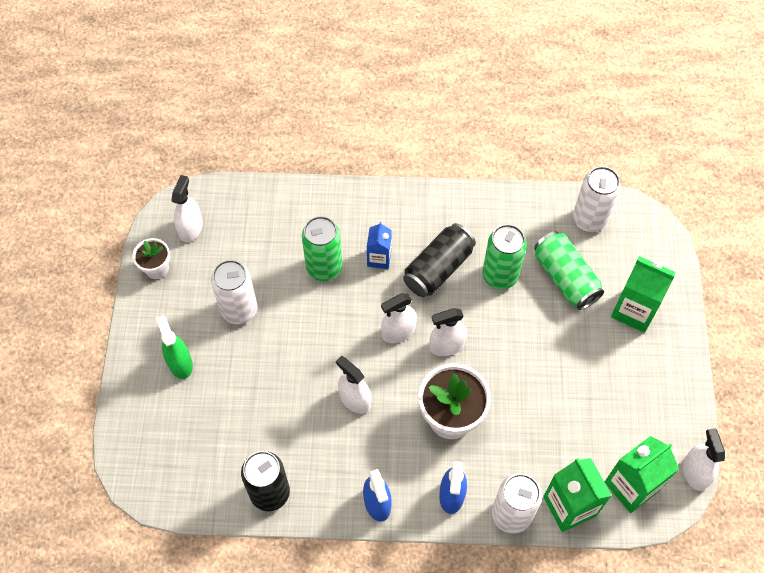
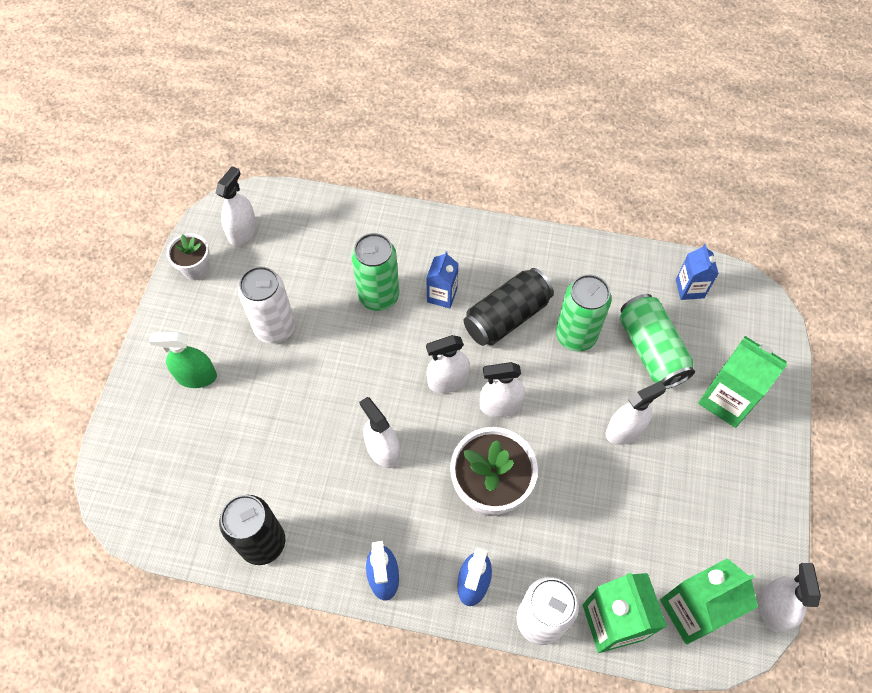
camera: 10 degrees right, 0 degrees up
green spray bottle [156,315,193,379] -> green spray bottle turned 75 degrees counterclockwise [149,332,217,388]
white can [573,166,621,232] -> blue carton [676,244,719,300]
none -> white spray bottle [606,381,666,445]

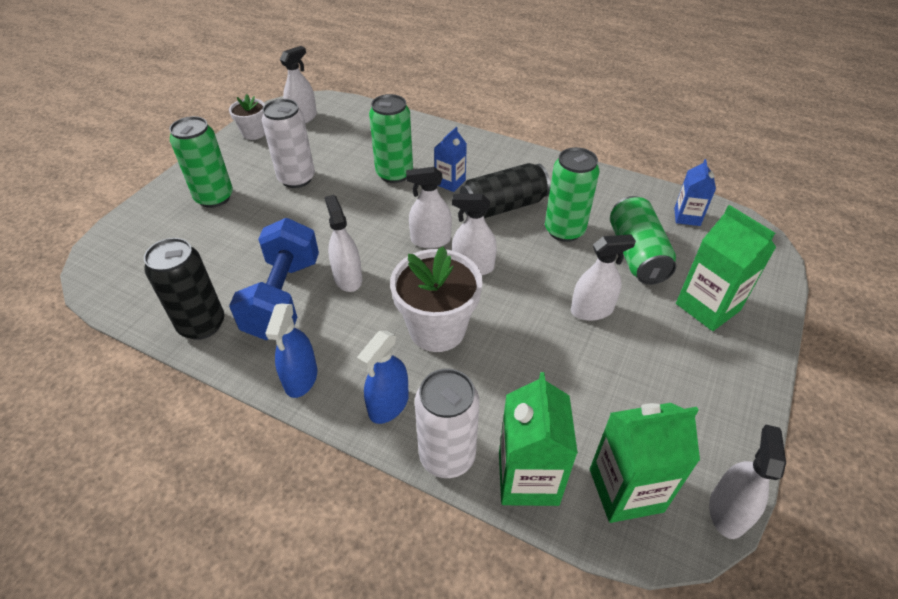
camera: 15 degrees right, 15 degrees down
green spray bottle [149,332,217,388] -> green can [169,116,233,208]
none -> blue dumbbell [229,218,319,340]

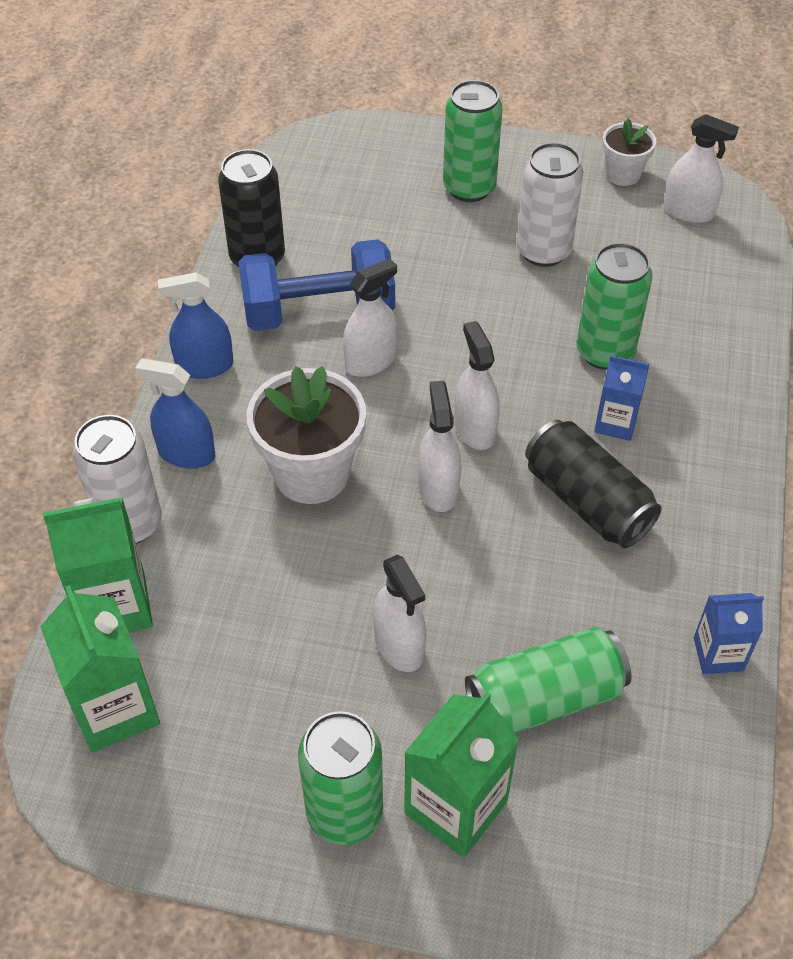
camera: 75 degrees right, 5 degrees up
green can [545,147,600,242] -> green can moved to [298,711,383,845]
blue carton [674,159,716,226] -> blue carton moved to [694,593,764,674]
white spray bottle [709,425,786,539] -> none

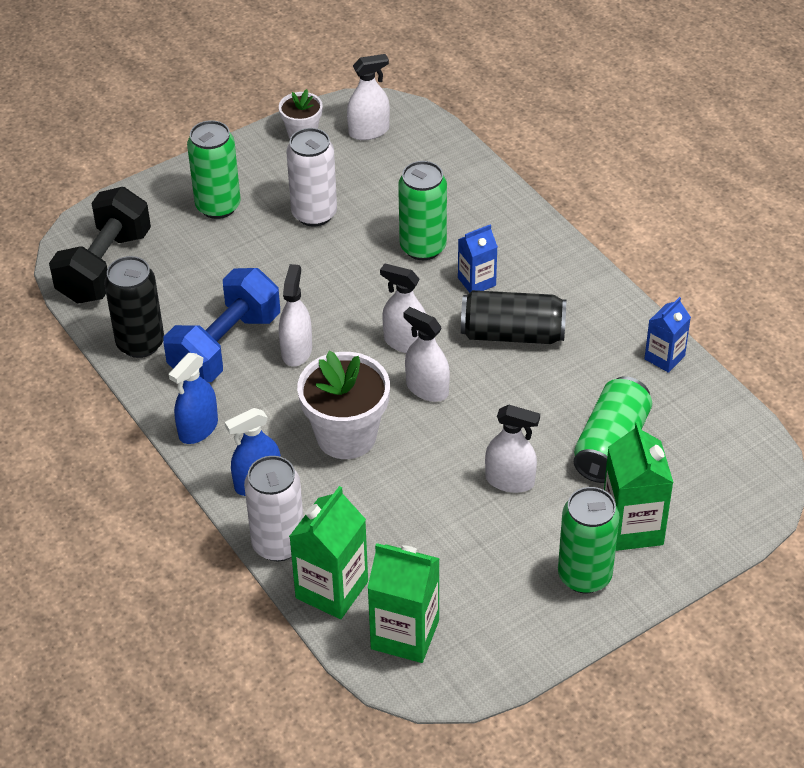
camera: 45 degrees left, 5 degrees down
none -> black dumbbell [49,187,151,304]

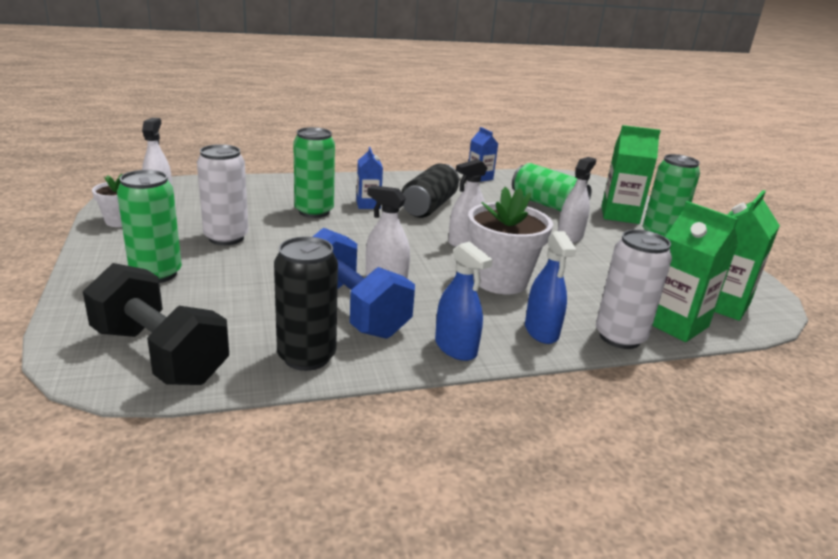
camera: 75 degrees left, 20 degrees down
white spray bottle [380,263,426,353] -> none

